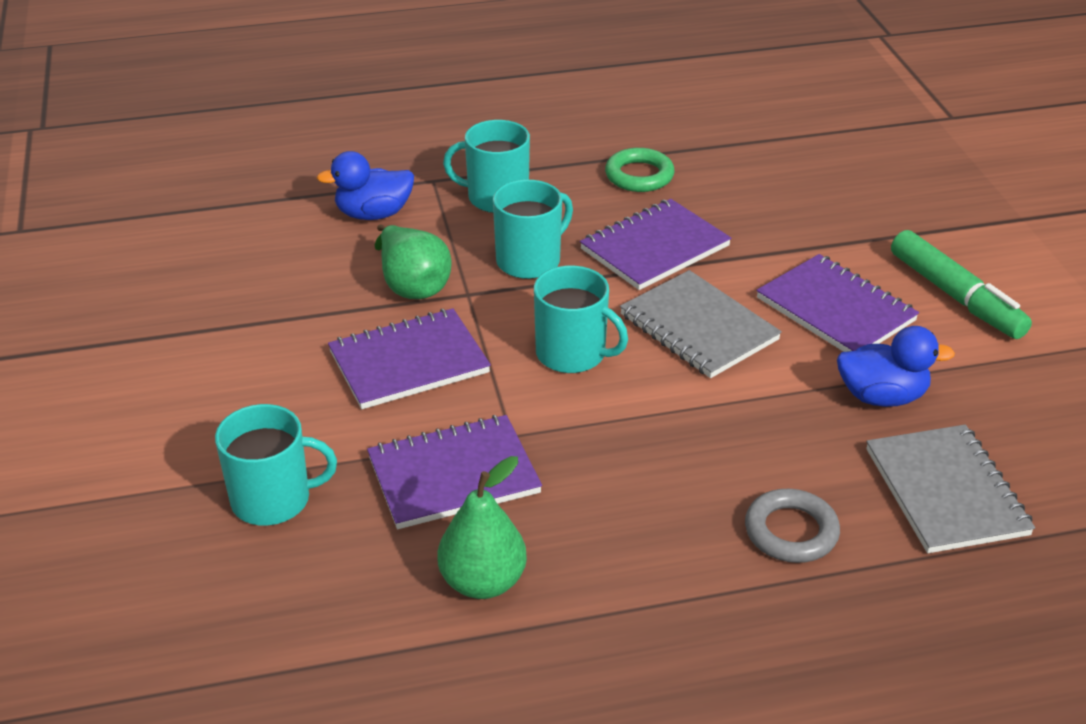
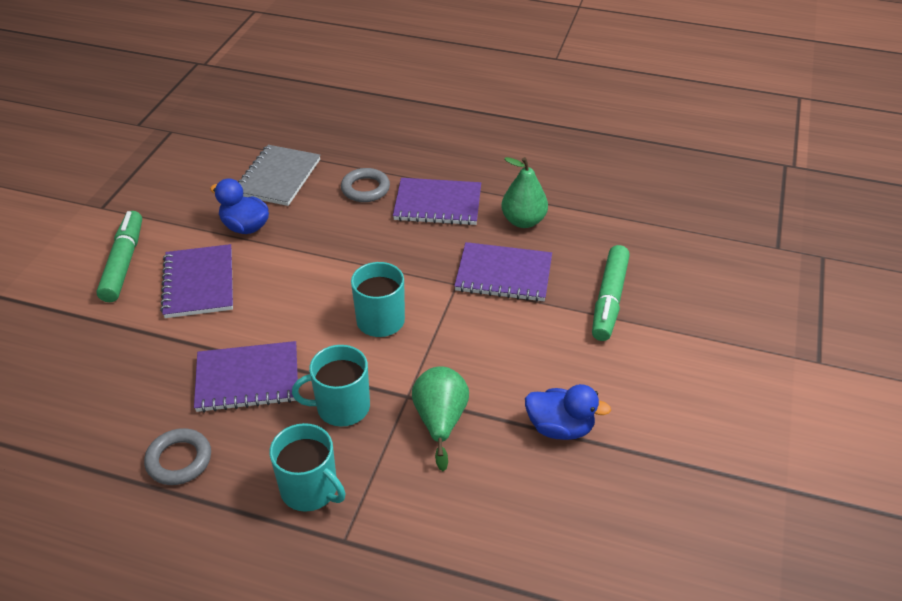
camera: 150 degrees left, 5 degrees up
turquoise mug [215,404,337,526] -> green marker [592,245,630,341]
blue duck [317,151,414,220] -> blue duck moved to [525,384,611,440]
purple notebook [328,308,491,409] -> purple notebook moved to [393,178,481,225]
green ring [605,148,675,192] -> grey ring [144,428,211,485]
grey notebook [620,270,782,378] -> none

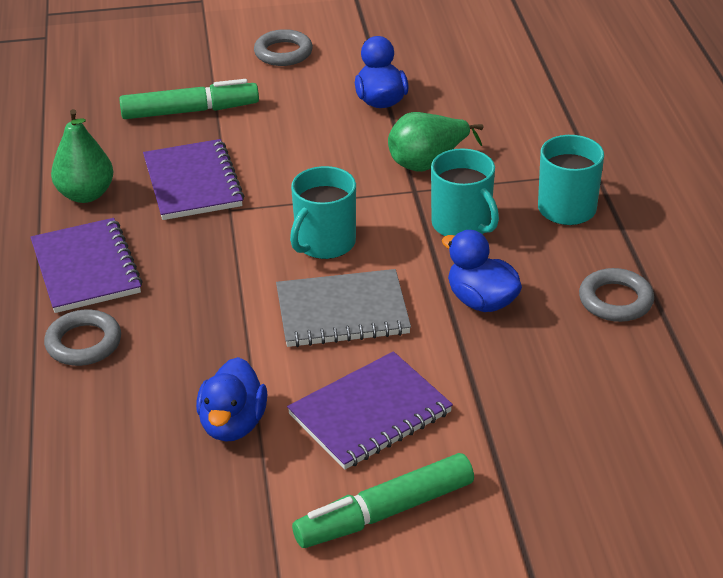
camera: 115 degrees left, 5 degrees down
purple notebook [194,341,298,413] -> blue duck [442,230,522,312]
grey notebook [238,145,320,206] -> grey notebook moved to [276,269,411,347]
none -> grey ring [254,29,313,66]

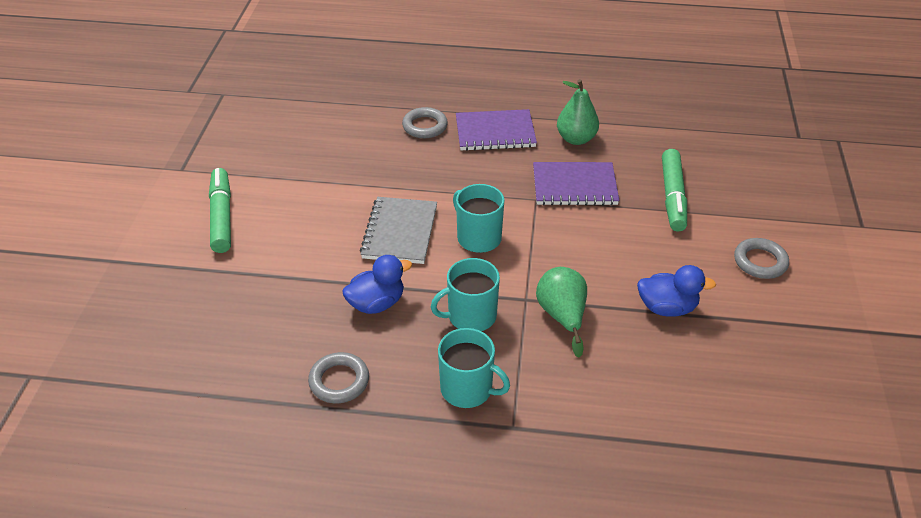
camera: 105 degrees right, 5 degrees up
blue duck [196,357,267,442] -> none
purple notebook [287,351,453,470] -> none

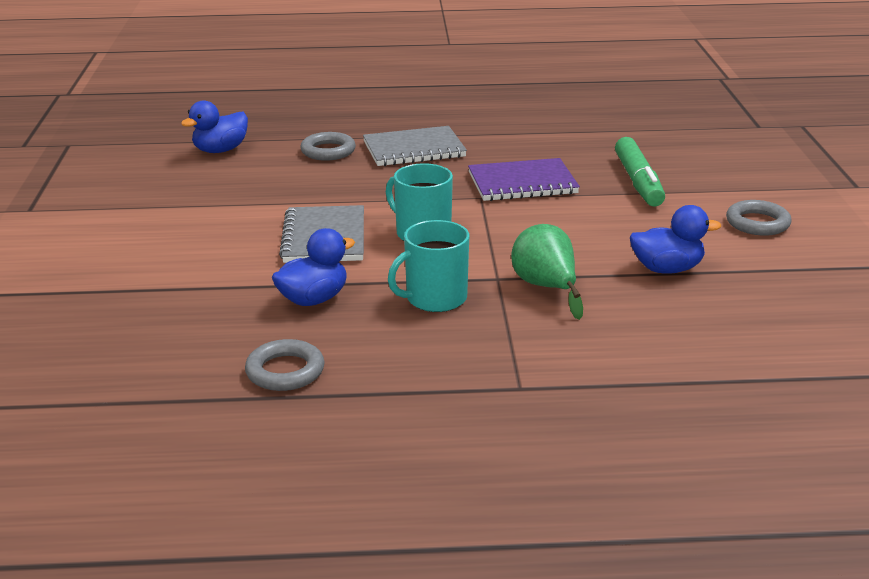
camera: 10 degrees left, 15 degrees down
green marker [209,168,231,253] -> none
turquoise mug [438,328,510,408] -> none
purple notebook [456,109,537,151] -> grey notebook [363,126,467,166]
green pear [557,79,599,145] -> none
none -> blue duck [181,100,248,153]

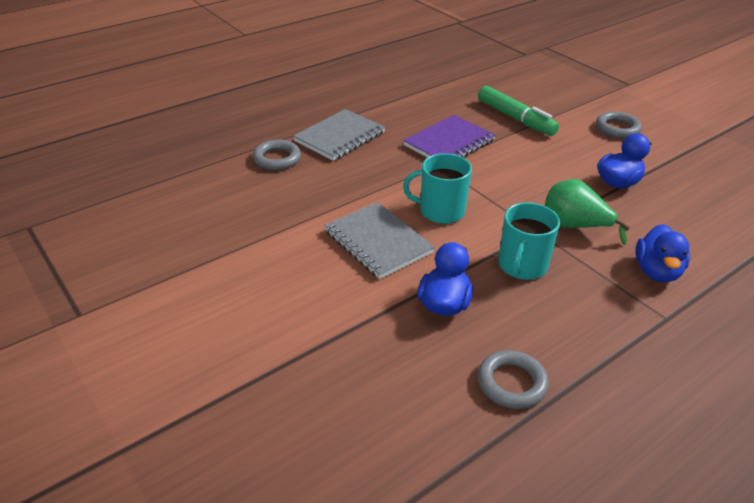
camera: 35 degrees left, 10 degrees up
blue duck [181,100,248,153] -> blue duck moved to [635,224,690,282]

